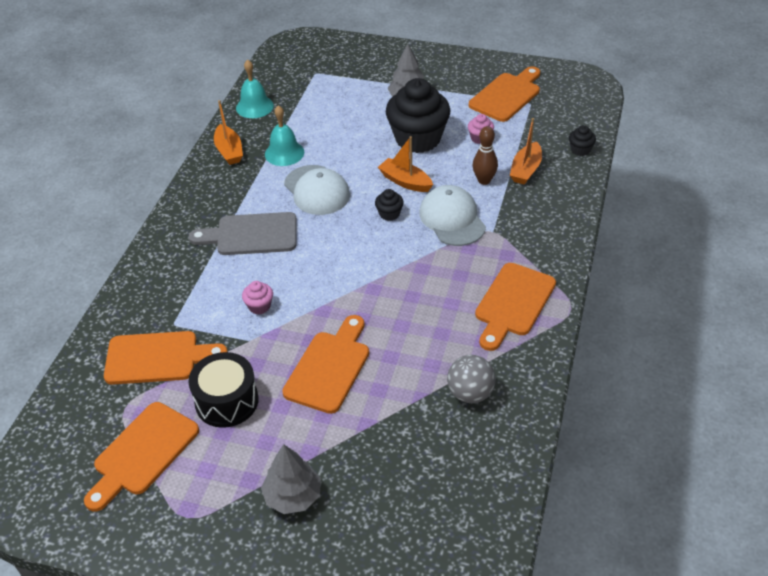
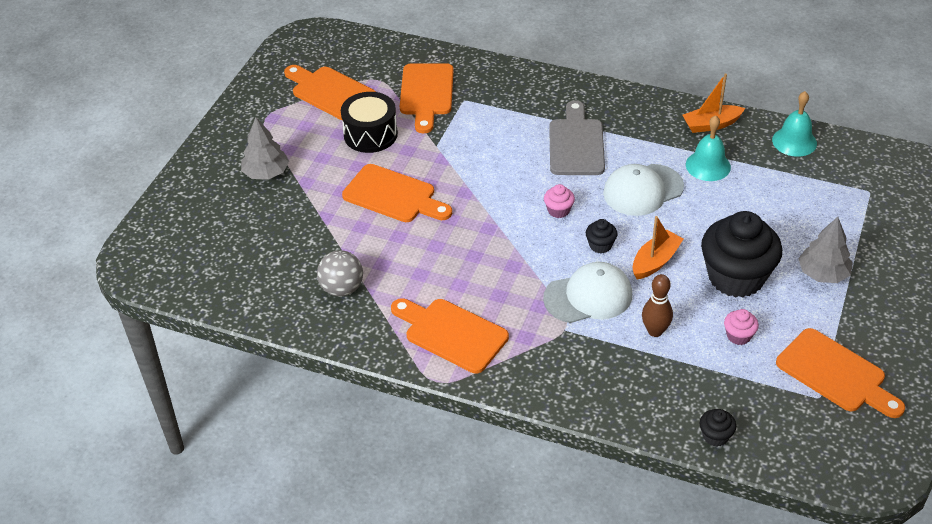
camera: 95 degrees right, 0 degrees up
pink cupcake [242,281,273,315] -> pink cupcake moved to [544,184,575,218]
orange boat [510,118,542,185] -> none

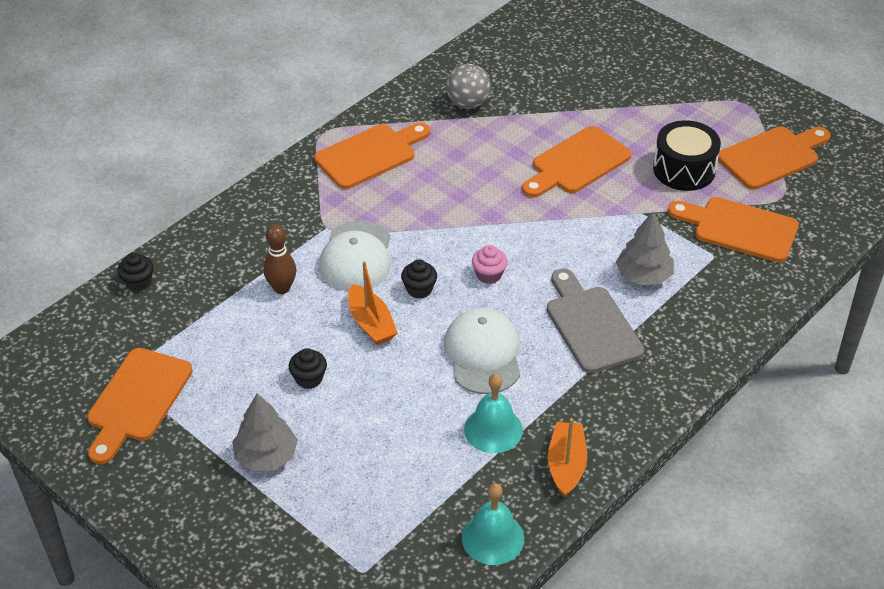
camera: 110 degrees right, 0 degrees up
grey tree [241,117,289,180] -> grey tree moved to [616,211,674,285]
grey cutting board [549,100,605,175] -> grey cutting board turned 135 degrees counterclockwise [547,268,644,373]
black cupcake [701,211,782,298] -> black cupcake [289,348,327,389], size x0.41
pink cupcake [724,309,759,345] -> none
orange cutting board [776,328,905,418] -> orange cutting board turned 45 degrees counterclockwise [87,348,193,464]

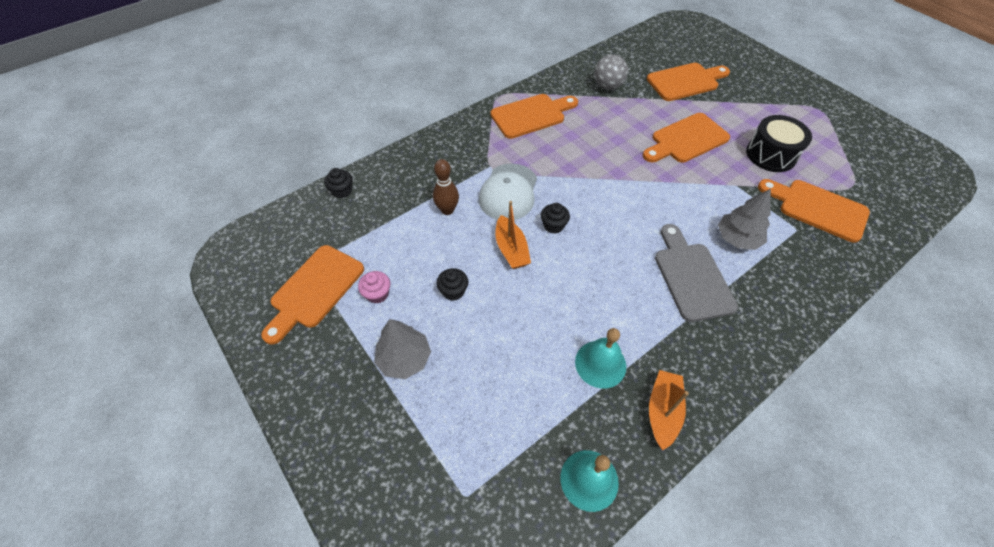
camera: 10 degrees right, 10 degrees up
white cap [444,308,520,394] -> none
pink cupcake [472,245,508,284] -> pink cupcake moved to [358,271,390,303]
orange cutting board [718,126,831,190] -> orange cutting board moved to [647,63,730,101]

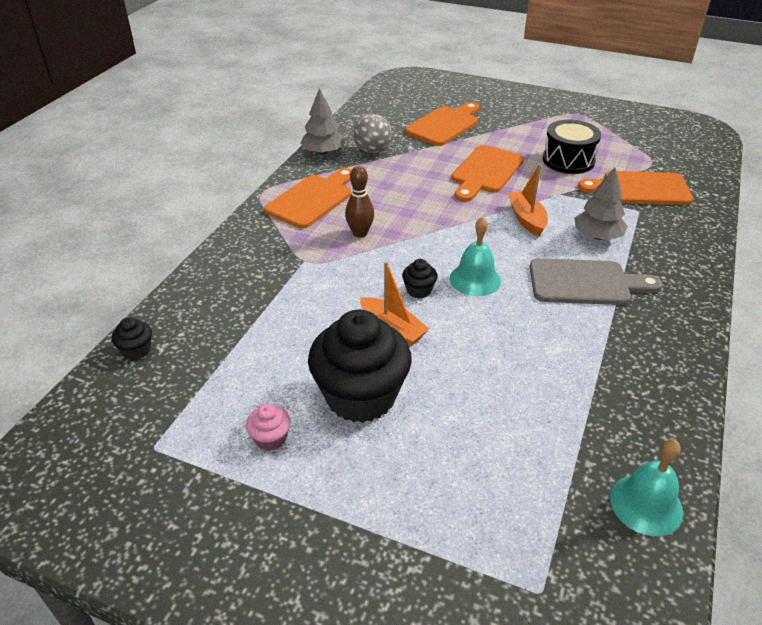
camera: 30 degrees left, 15 degrees down
orange cutting board [261,245,364,345] -> none
grey tree [374,319,431,379] -> grey tree moved to [300,88,345,155]
brown bowling pin [433,159,459,215] -> brown bowling pin moved to [345,166,374,238]
black cupcake [436,268,468,301] -> black cupcake [308,309,412,423], size x2.41
white cap [479,163,537,220] -> none
turquoise bell [575,328,626,389] -> turquoise bell moved to [450,217,501,296]
orange boat [649,370,689,450] -> orange boat moved to [508,164,548,236]
grey cutting board [655,224,738,322] -> grey cutting board turned 135 degrees clockwise [530,258,662,305]

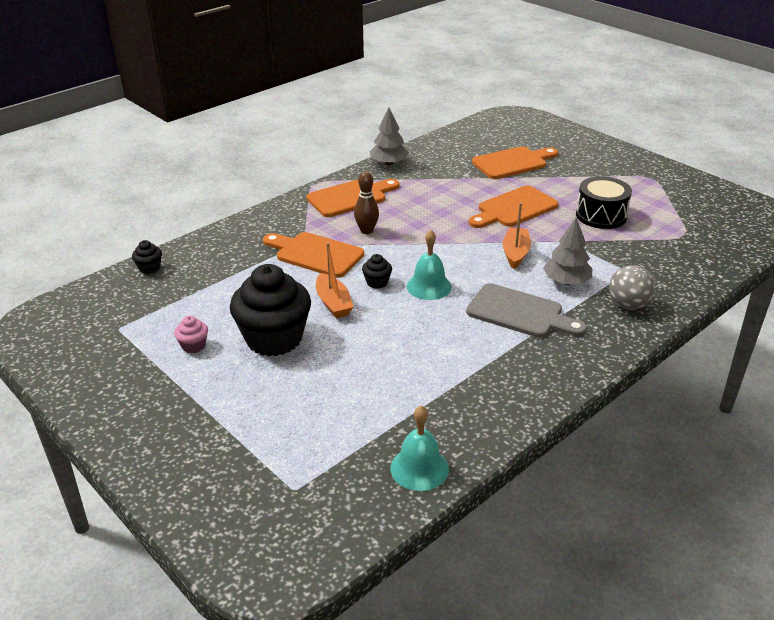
camera: 25 degrees right, 5 degrees down
grey ball [353,114,392,153] -> grey ball moved to [609,265,655,310]
orange cutting board [578,171,693,205] -> orange cutting board moved to [263,232,364,278]

